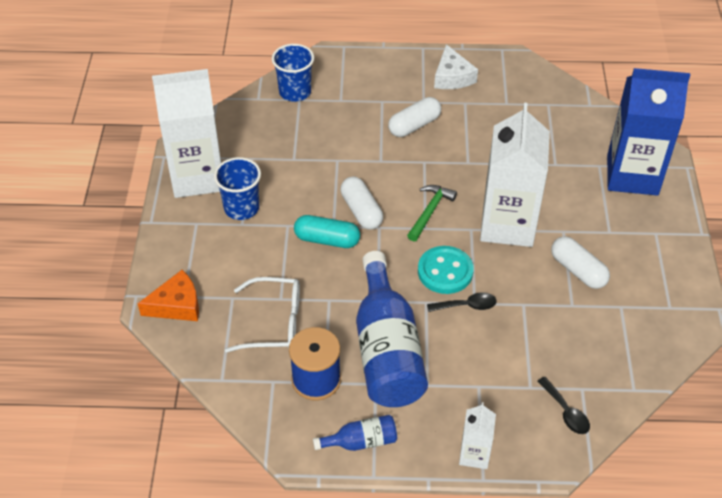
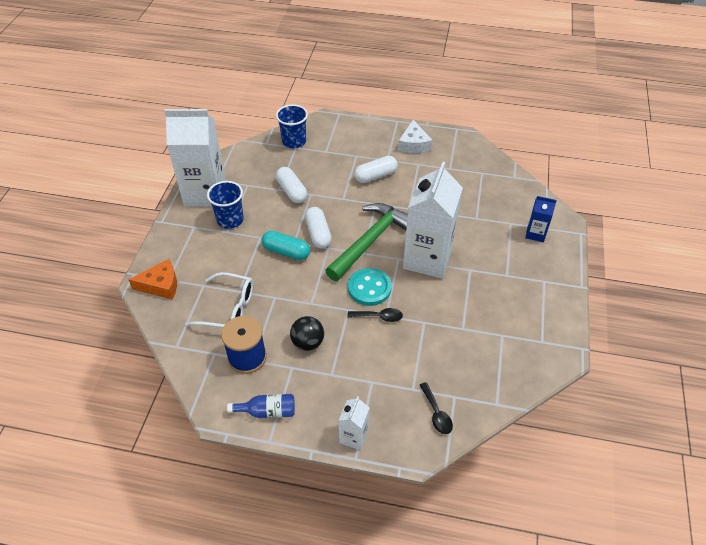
camera: 10 degrees right, 0 degrees up
blue bottle [356,251,428,407] -> black ball [290,316,324,351]
green hammer [407,185,457,241] -> green hammer [325,203,408,281], size x1.89
white capsule [551,236,610,289] -> white capsule moved to [276,167,307,203]
blue carton [607,68,690,196] -> blue carton [525,196,557,242], size x0.46

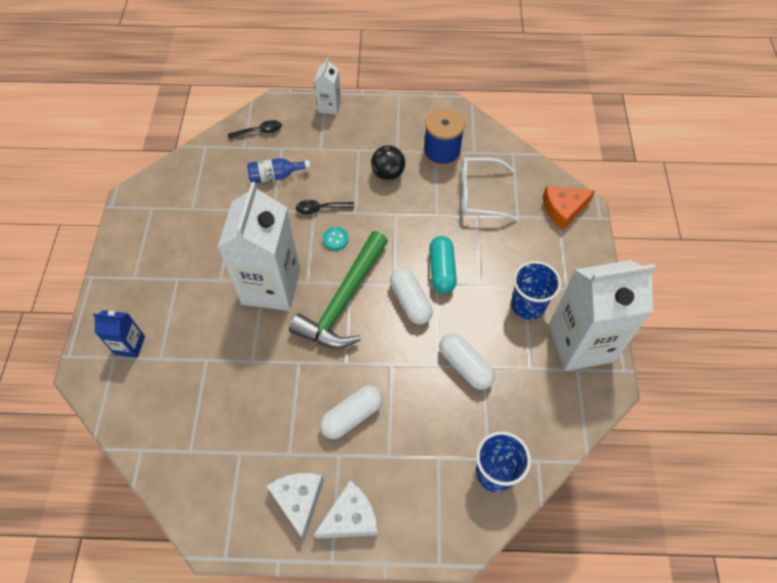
camera: 170 degrees right, 10 degrees up
blue bottle [227,394,295,418] -> blue bottle moved to [247,158,310,183]
turquoise capsule [261,231,310,260] -> turquoise capsule turned 75 degrees clockwise [429,236,457,293]
turquoise button [348,268,392,306] -> turquoise button [323,227,349,250], size x0.53
black spoon [420,382,453,434] -> black spoon turned 105 degrees clockwise [228,120,282,139]
none -> white cheese [314,481,378,539]

